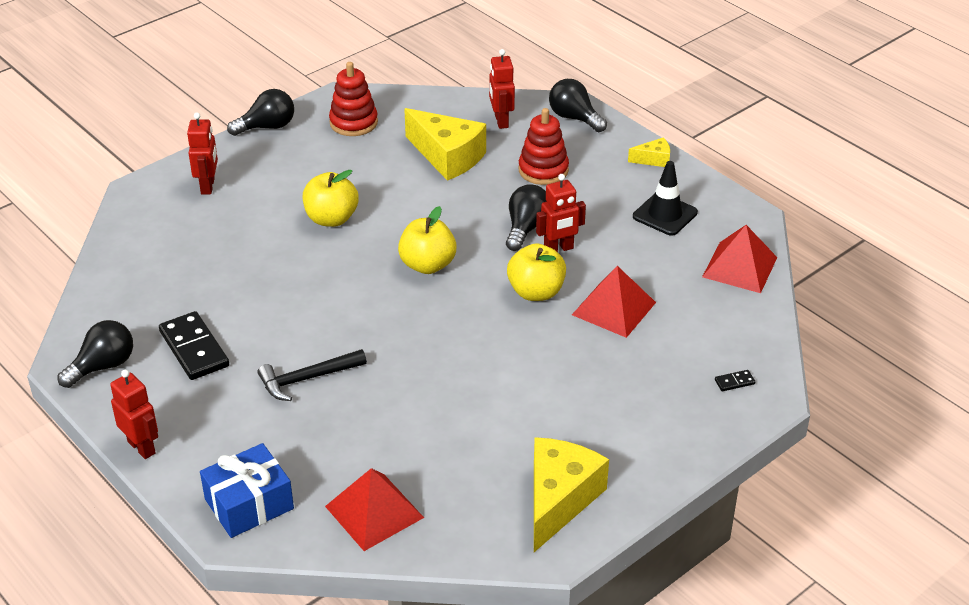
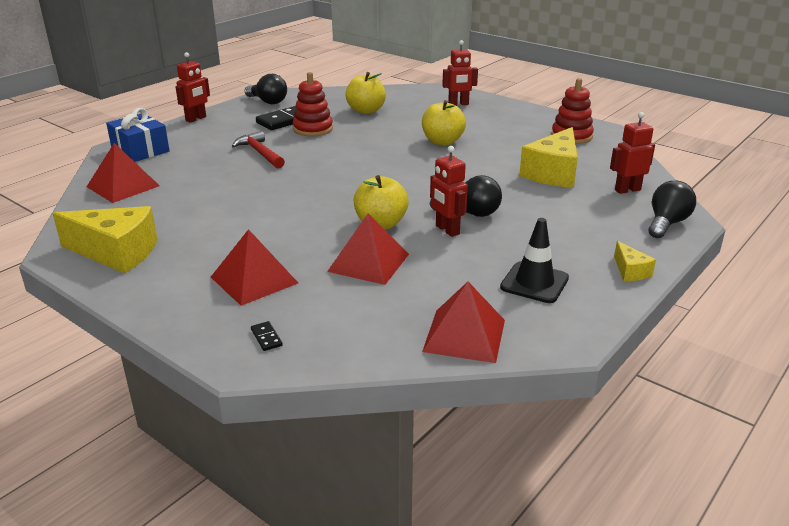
camera: 80 degrees right, 10 degrees down
black light bulb [227,89,294,136] -> none
black hammer [257,349,367,401] -> red hammer [232,131,285,168]
yellow apple [398,206,457,274] -> yellow apple moved to [345,72,386,114]
red stacking toy [519,108,569,185] -> red stacking toy moved to [293,72,333,137]
none -> red pyramid [211,229,298,306]

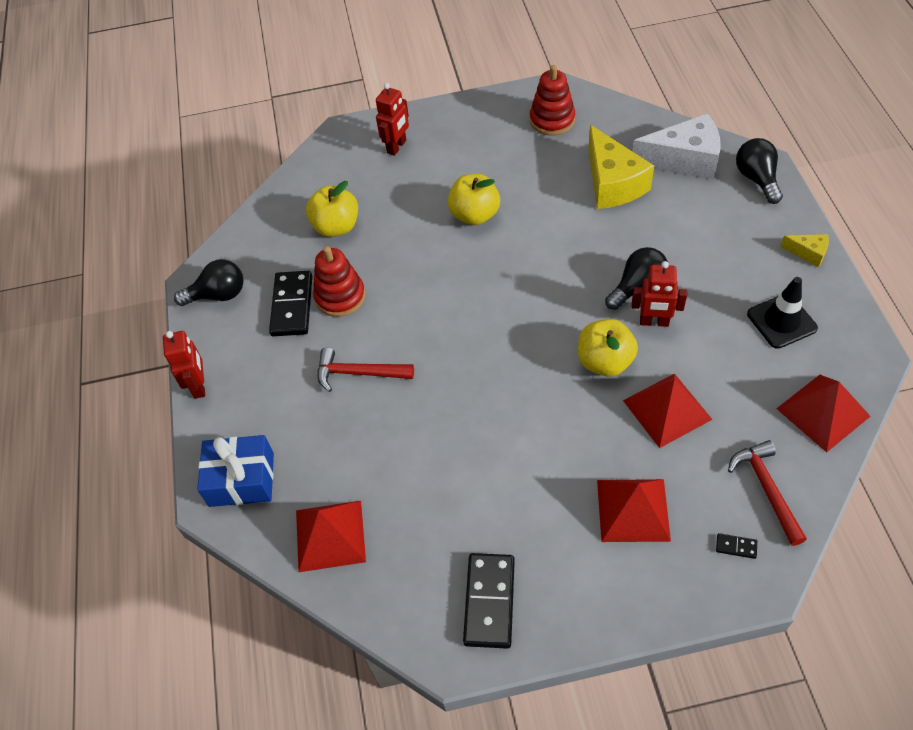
camera: 45 degrees left, 25 degrees up
yellow cheese [53,206,158,273] -> black domino [463,553,515,649]
red robot [610,112,655,194] -> white cheese [632,113,721,180]
none -> red hammer [728,440,807,546]

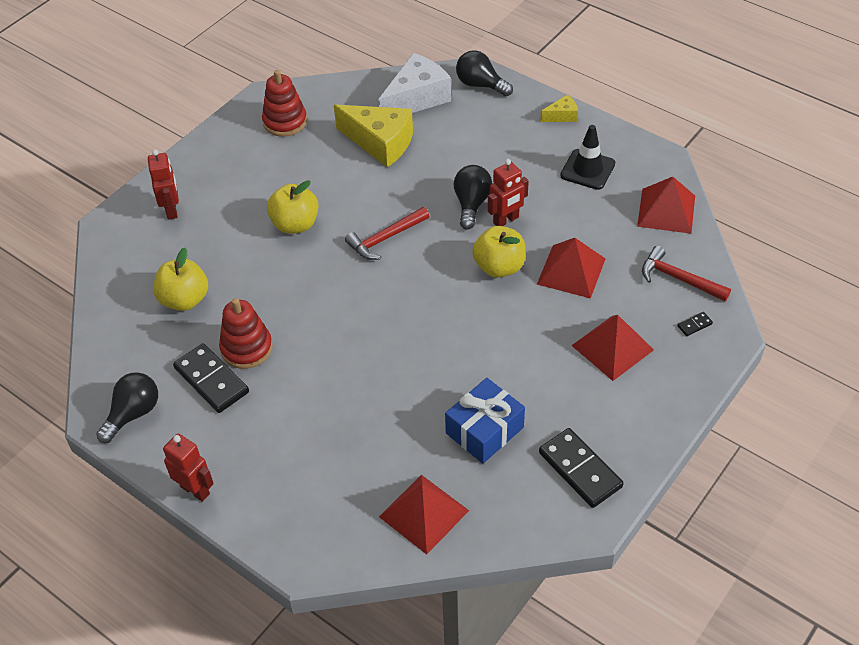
camera: 45 degrees left, 5 degrees down
blue gift [197,435,274,507] -> blue gift moved to [445,378,525,464]
red hammer [318,348,414,392] -> red hammer moved to [345,207,429,260]

